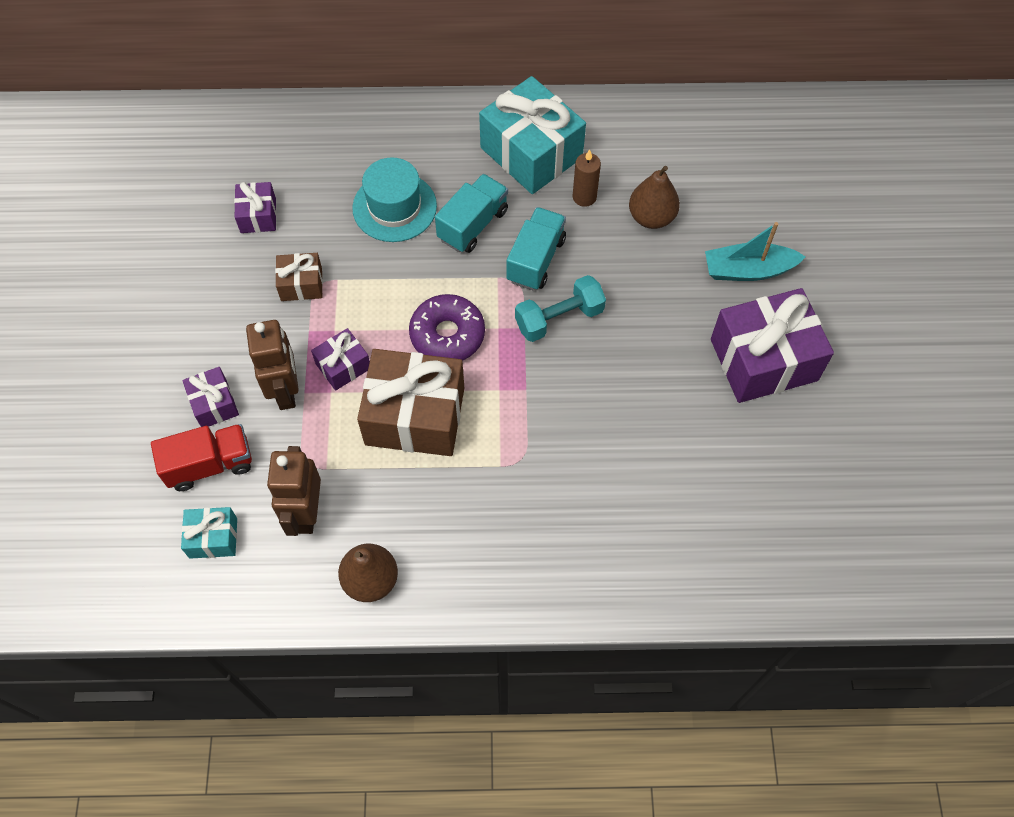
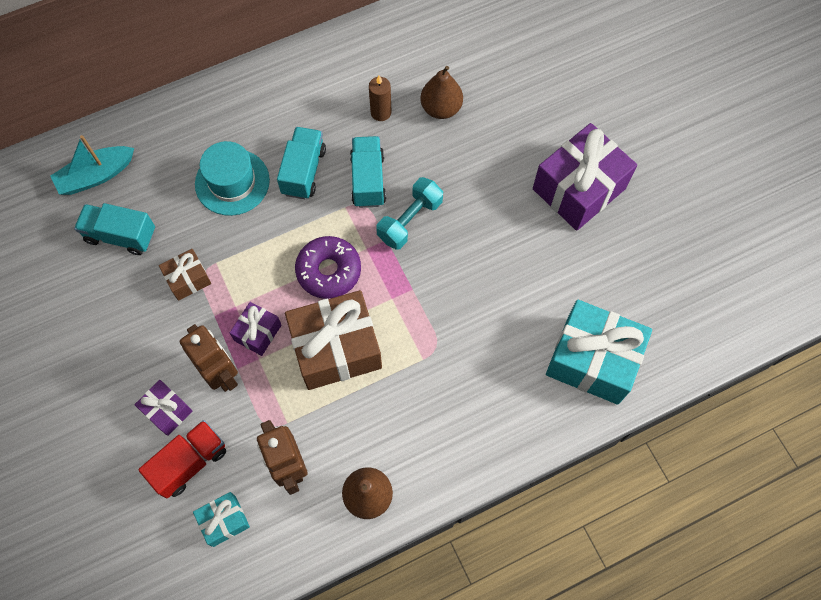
camera: 25 degrees left, 5 degrees up
purple gift [234,182,276,233] -> turquoise truck [74,203,155,255]
turquoise gift [479,76,586,194] -> turquoise gift moved to [546,300,652,405]
turquoise boat [705,222,806,281] -> turquoise boat moved to [50,135,134,195]

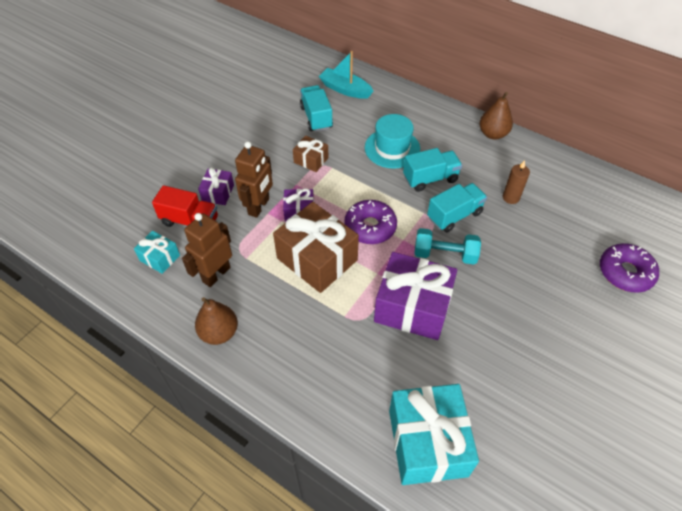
camera: 60 degrees right, 15 degrees down
brown pear [420,66,463,119] -> brown pear moved to [479,92,513,140]
purple gift [533,123,637,231] -> purple gift moved to [374,252,457,340]
none -> purple donut [600,243,659,293]

